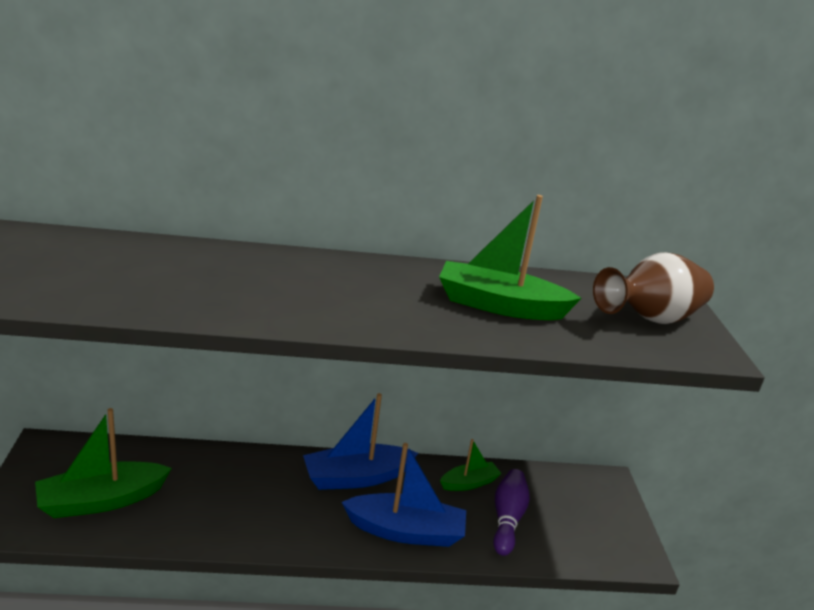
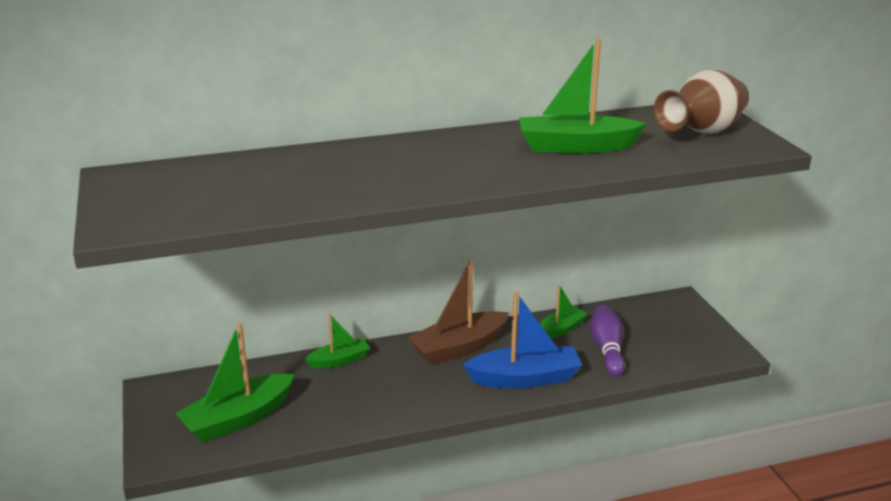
camera: 10 degrees left, 0 degrees up
blue boat [303,393,418,490] -> brown boat [407,260,509,365]
none -> green boat [305,314,370,369]

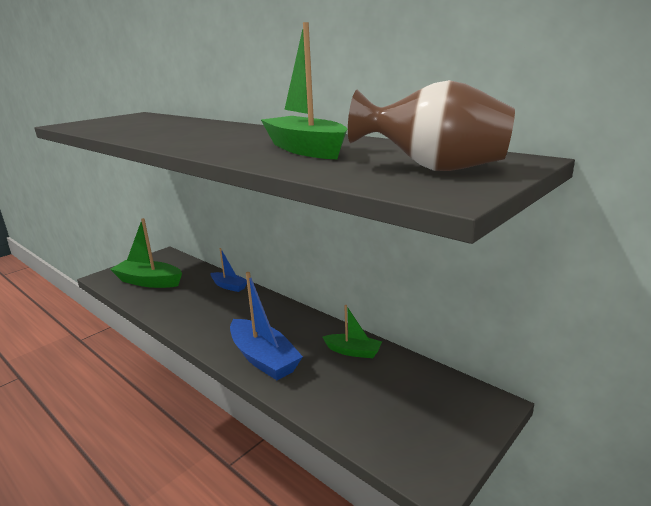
camera: 60 degrees right, 5 degrees down
green boat [305,314,370,369] -> blue boat [210,248,247,292]
brown boat [407,260,509,365] -> none
purple bowling pin [590,304,625,377] -> none

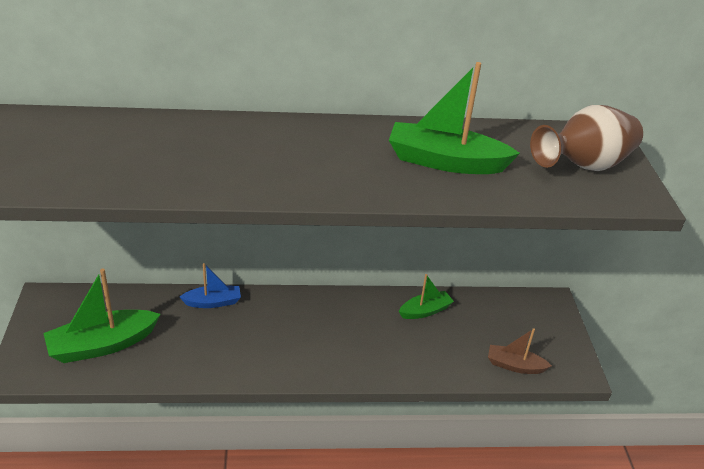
camera: 50 degrees left, 15 degrees up
blue boat [230,272,303,380] -> none
none -> brown boat [488,328,552,374]

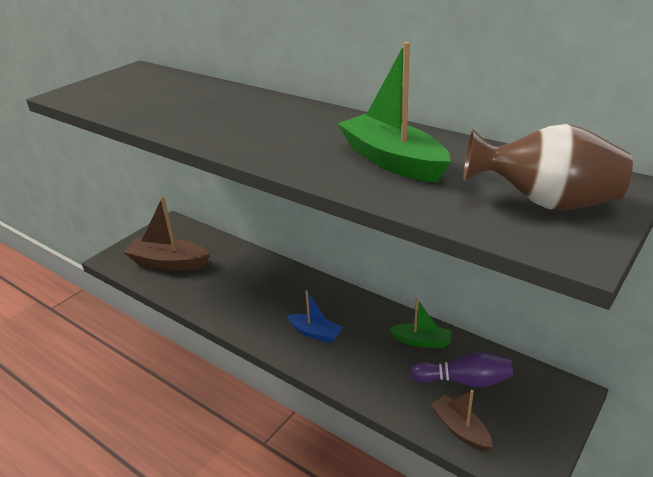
camera: 45 degrees right, 5 degrees down
green boat [43,268,160,363] -> brown boat [124,197,210,271]
blue boat [180,263,241,308] -> blue boat moved to [287,290,343,343]
none -> purple bowling pin [410,352,513,387]

